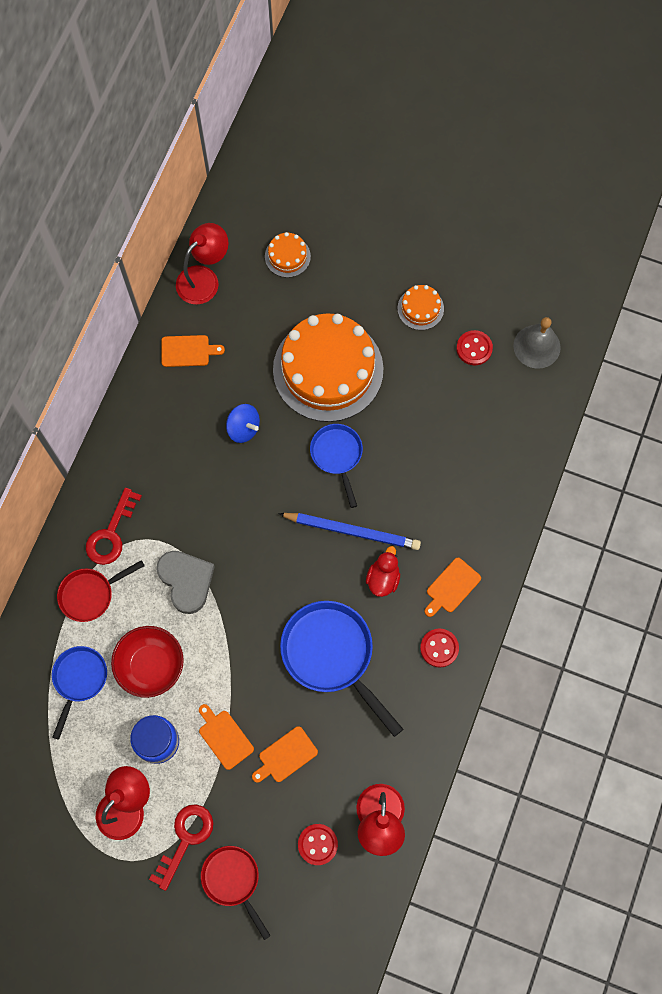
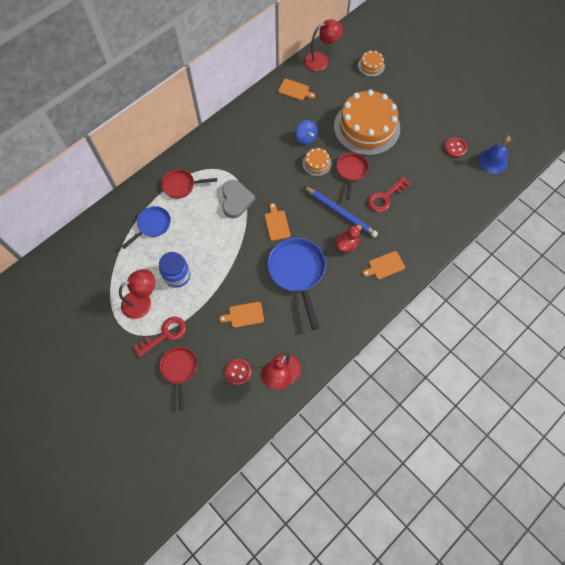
camera: 25 degrees right, 5 degrees down
red key [86,488,142,565] -> red key moved to [368,177,411,212]
red bowl [111,626,184,698] -> none
orange cutting board [199,704,254,770] -> orange cutting board moved to [265,203,290,241]
blue pan [310,424,363,508] -> red pan [336,153,369,200]
orange cake [398,285,444,330] -> orange cake moved to [302,148,332,176]
red button [420,629,459,667] -> none
grey bell [513,317,561,369] -> blue bell [478,136,511,174]

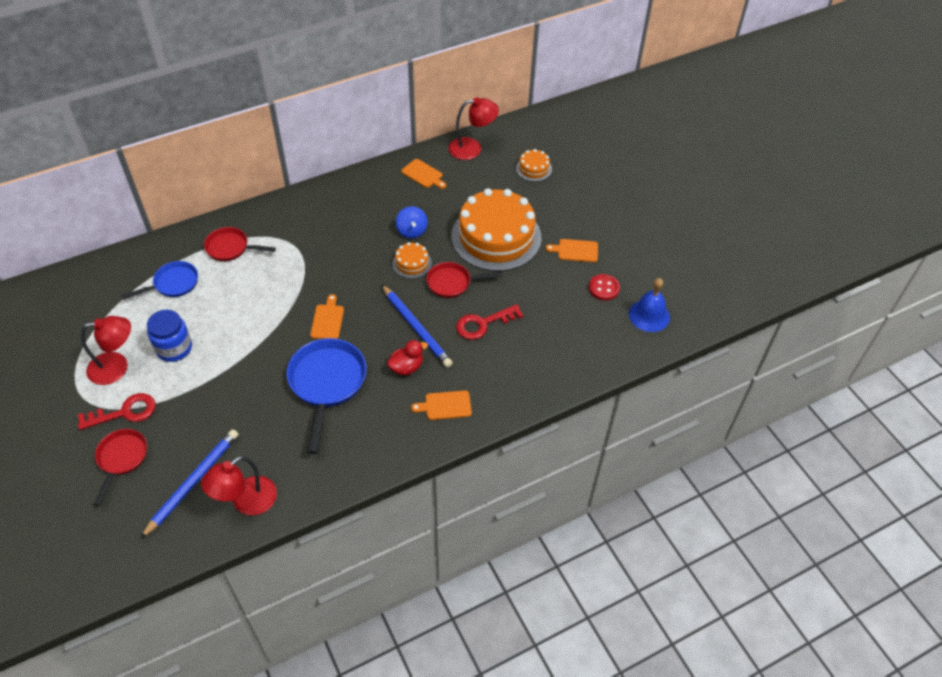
camera: 15 degrees right, 15 degrees down
orange cutting board [219,302,264,328] -> orange cutting board moved to [545,239,598,262]
grey heart [222,180,255,218] -> none
red button [225,359,251,385] -> blue pencil [140,429,239,539]
red pan [336,153,369,200] -> red pan turned 120 degrees counterclockwise [426,262,502,298]

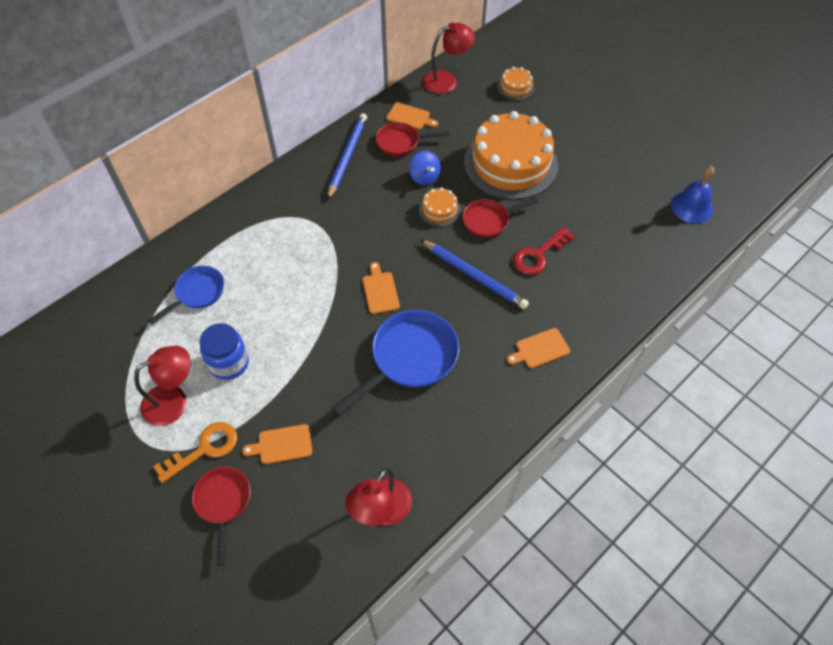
camera: 15 degrees left, 5 degrees up
red key [78,393,156,430] -> orange key [153,422,237,483]
blue pencil [140,429,239,539] -> blue pencil moved to [327,113,367,200]
red pan [204,227,276,261] -> red pan moved to [376,122,450,156]
blue pan [286,338,367,454] -> blue pan turned 60 degrees clockwise [332,310,459,416]
red duck [387,340,428,376] -> none
orange cutting board [545,239,598,262] -> orange cutting board moved to [242,424,312,464]
red button [589,274,620,300] -> none

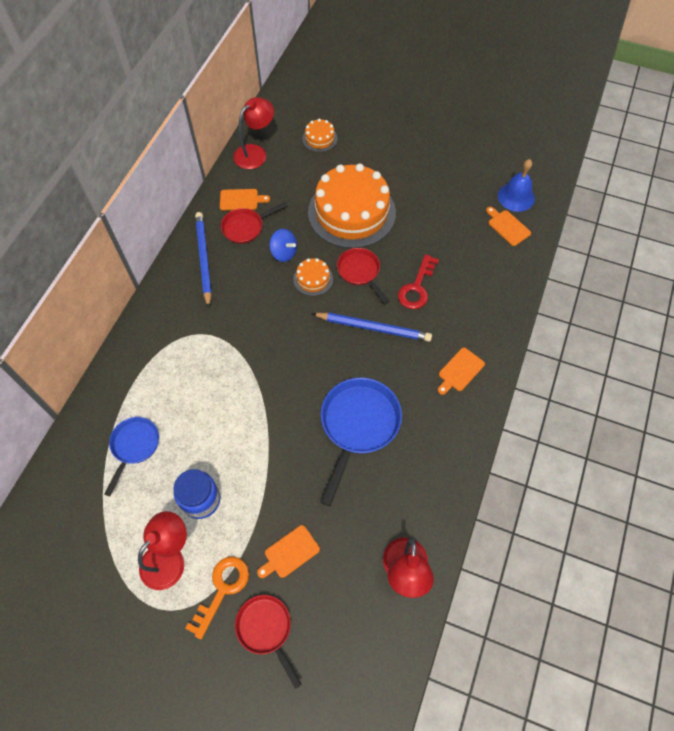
camera: 25 degrees left, 5 degrees up
orange cutting board [363,262,400,314] -> orange cutting board moved to [486,207,531,246]
red pan [463,198,538,238] -> red pan turned 105 degrees clockwise [337,248,389,304]

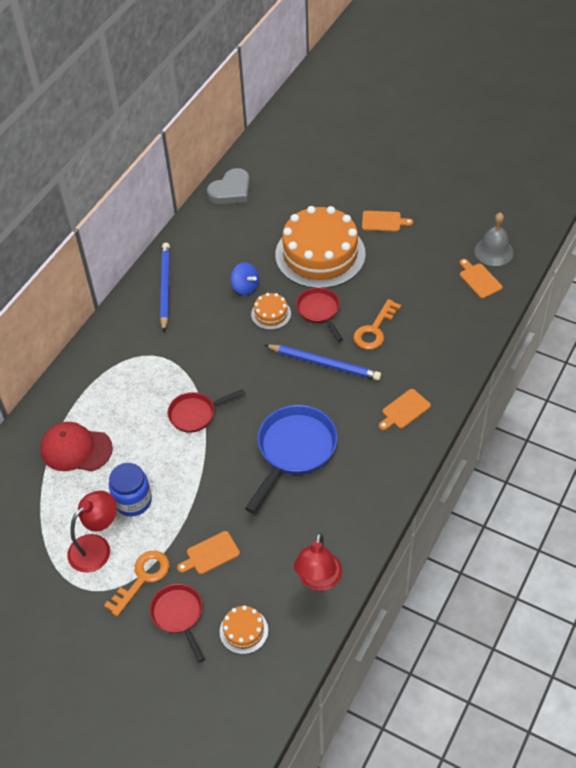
camera: 10 degrees right, 10 degrees down
blue pan [104,417,159,496] -> red cap [40,422,113,471]
orange cutting board [220,189,270,211] -> orange cutting board moved to [362,211,413,232]
red pan [221,202,288,244] -> red pan moved to [167,389,245,433]
red lamp [233,97,274,169] -> grey heart [207,168,250,204]
orange cake [302,119,338,152] -> orange cake moved to [220,605,268,654]
red key [398,254,439,309] -> orange key [353,299,401,350]
blue bell [498,159,535,212] -> grey bell [474,213,514,266]

